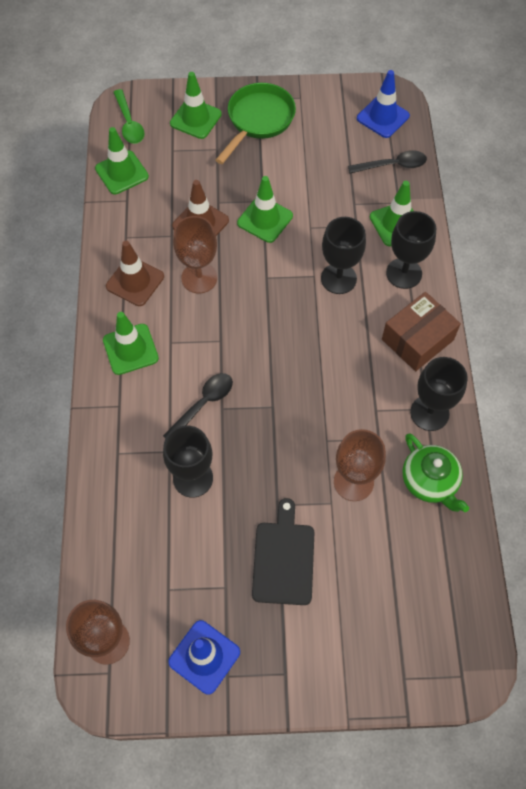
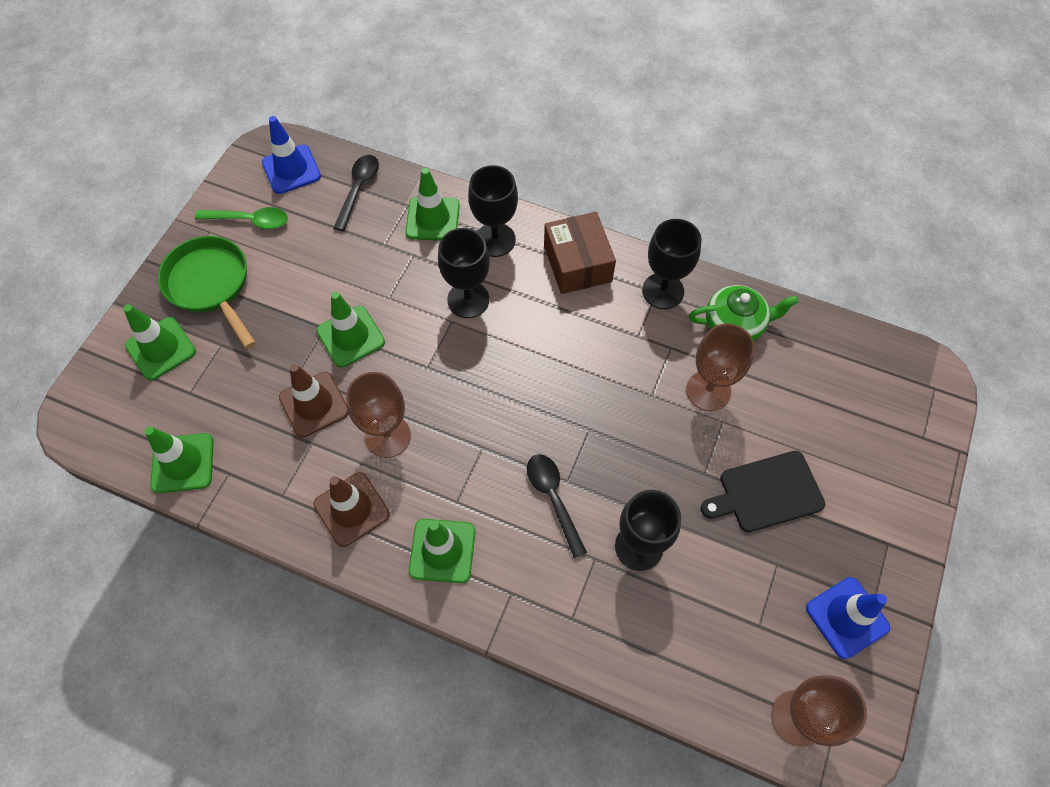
camera: 65 degrees left, 0 degrees up
green spoon [113,89,144,144] -> green spoon moved to [195,207,288,229]
black cutting board [252,498,314,605] -> black cutting board turned 45 degrees counterclockwise [701,451,825,532]

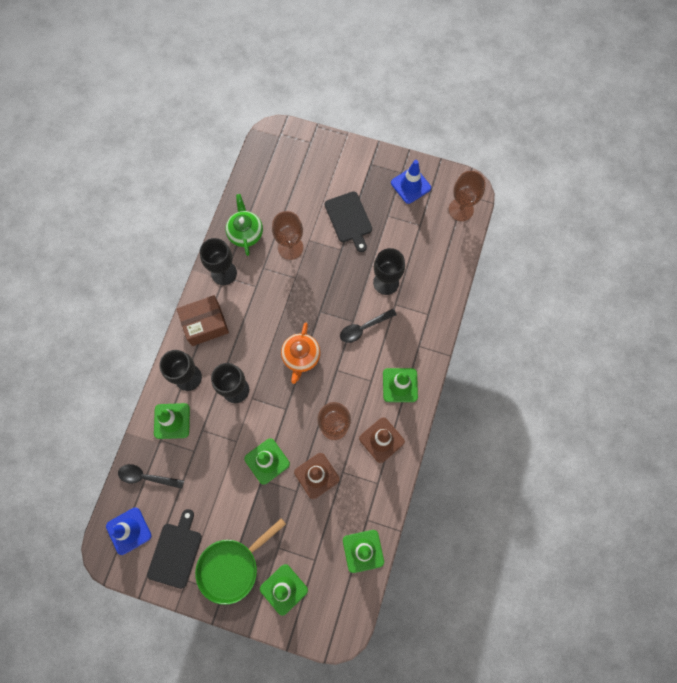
camera: 95 degrees left, 10 degrees up
green spoon [195,207,288,229] -> black cutting board [147,509,202,589]
none -> orange teapot [281,323,320,384]

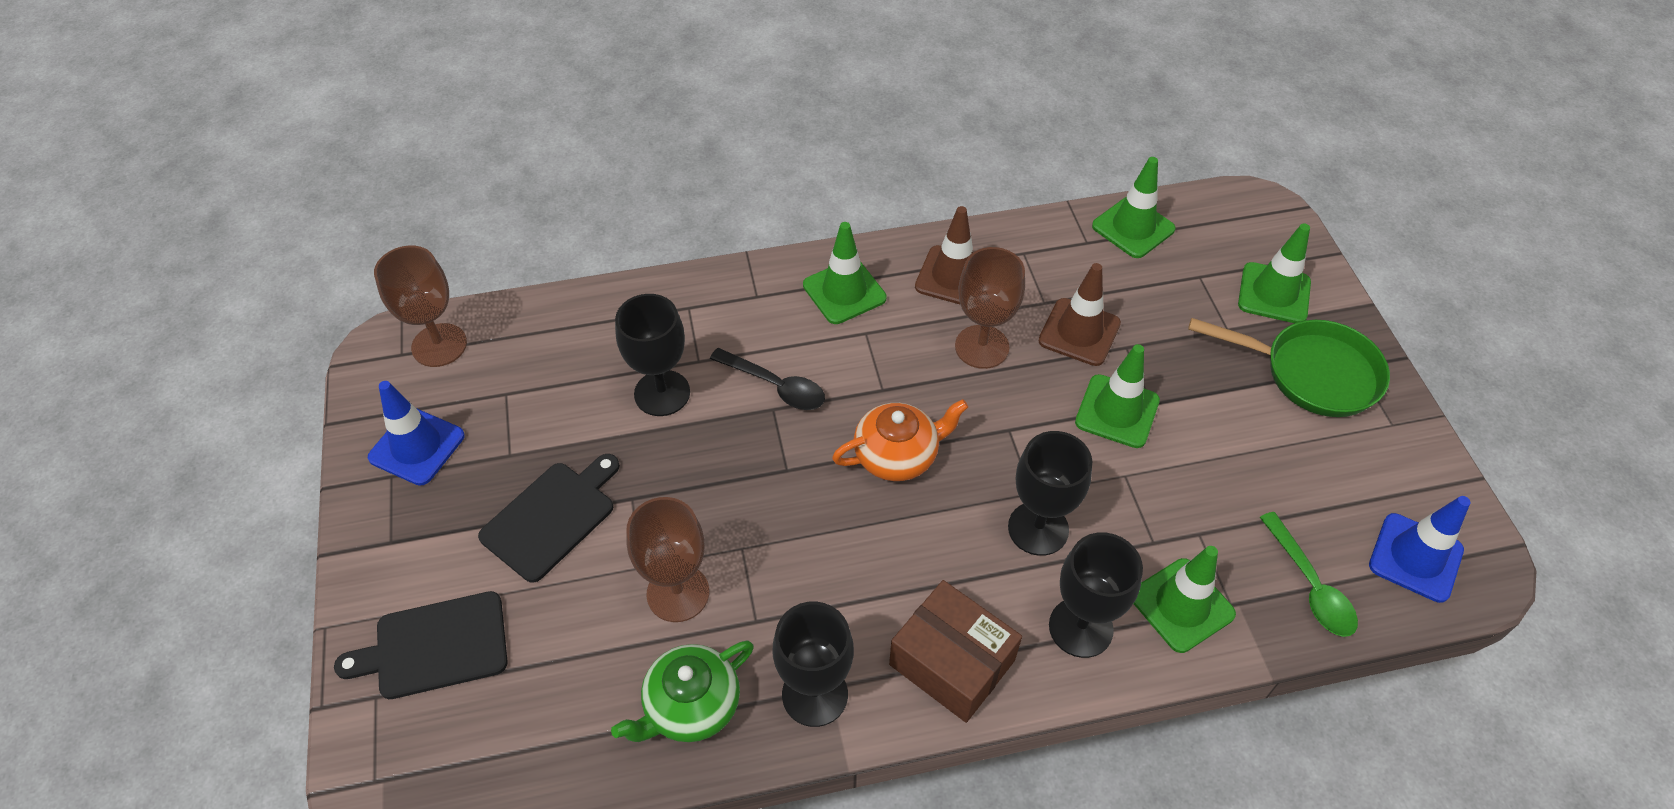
camera: 120 degrees left, 20 degrees down
black spoon [118,464,184,489] -> green spoon [1260,512,1358,637]
black cutting board [147,509,202,589] -> black cutting board moved to [334,591,508,699]

